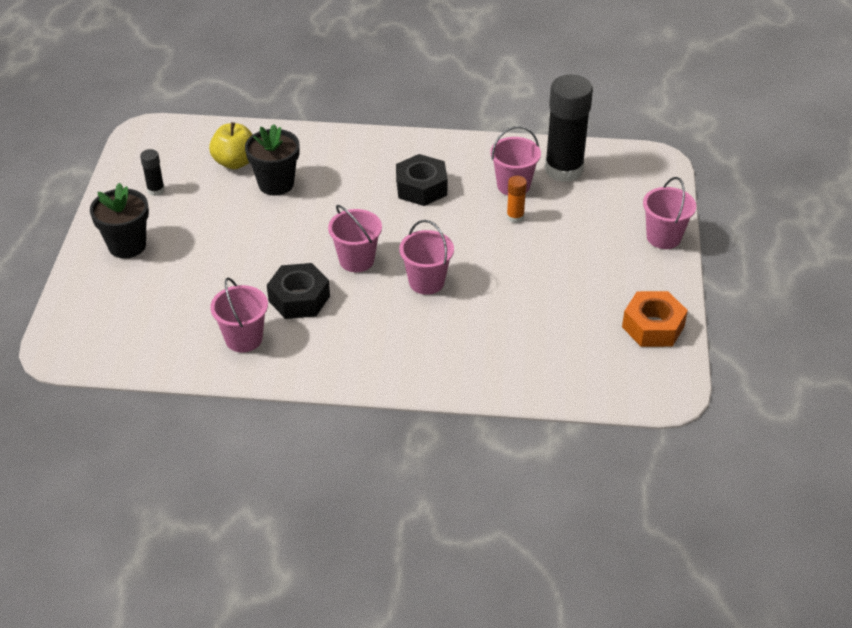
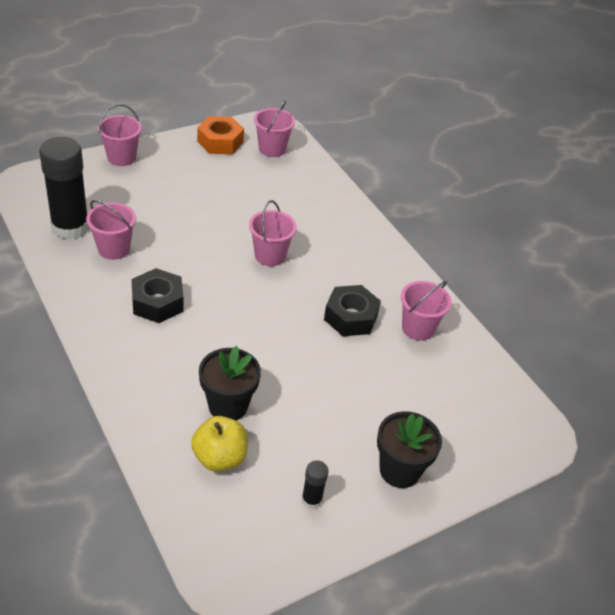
camera: 130 degrees left, 0 degrees up
pink bucket [328,205,382,272] -> pink bucket moved to [254,100,295,157]
orange glue stick [507,176,527,223] -> none

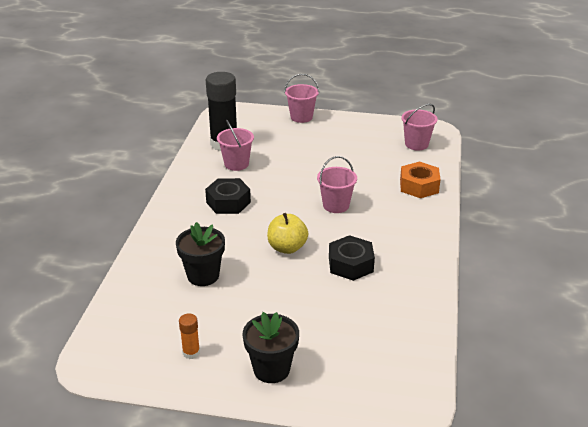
camera: 45 degrees right, 10 degrees down
yellow apple [191,416,248,472] -> yellow apple moved to [267,213,308,254]
orange nut [197,116,244,154] -> orange nut moved to [400,161,441,198]
black glue stick [302,460,329,509] -> orange glue stick [179,313,200,359]
pink bucket [401,281,451,341] -> none

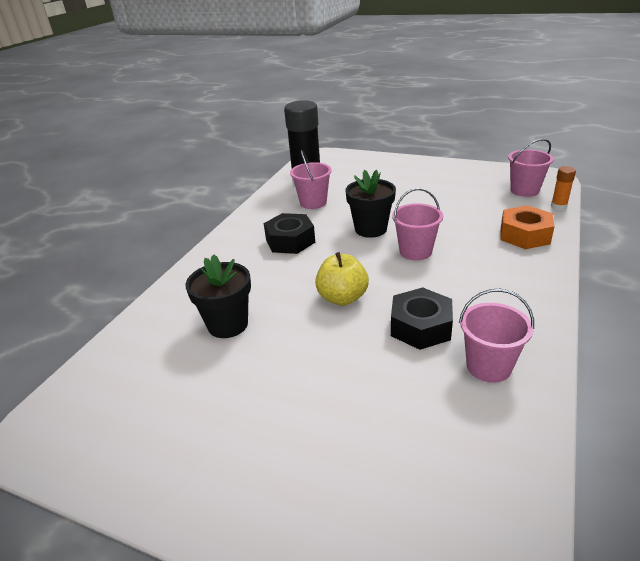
camera: 15 degrees right, 0 degrees up
orange glue stick [179,313,200,359] -> orange glue stick moved to [551,166,576,210]
black flower pot [243,312,299,383] -> black flower pot moved to [345,170,396,238]
pink bucket [284,74,319,123] -> pink bucket moved to [459,289,534,383]

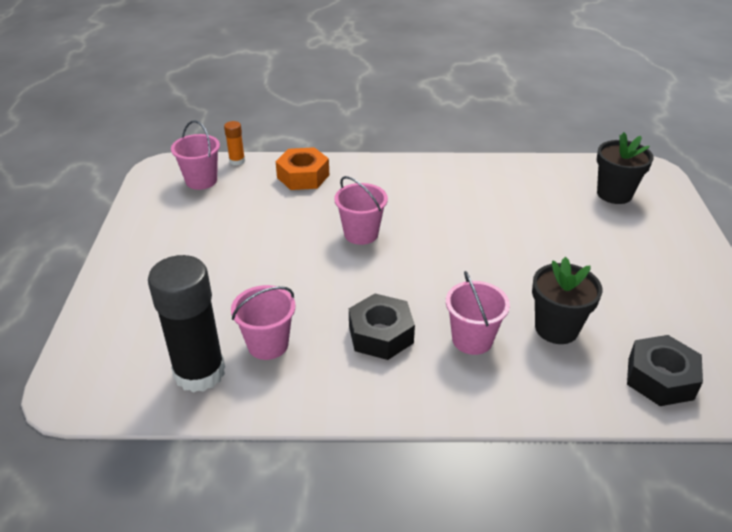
camera: 115 degrees left, 5 degrees up
yellow apple [315,252,369,306] -> none
black flower pot [345,170,396,238] -> black flower pot moved to [597,132,654,204]
black nut [391,287,453,350] -> black nut moved to [627,335,703,406]
pink bucket [459,289,534,383] -> pink bucket moved to [446,271,510,355]

